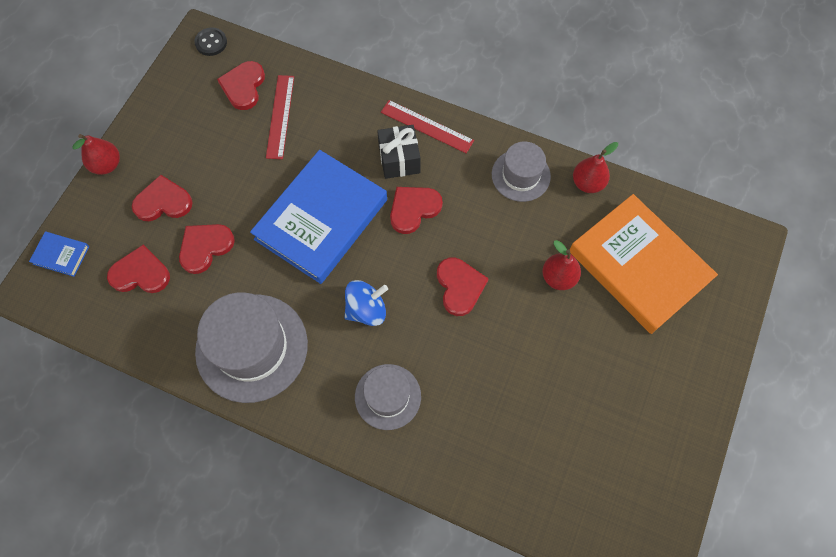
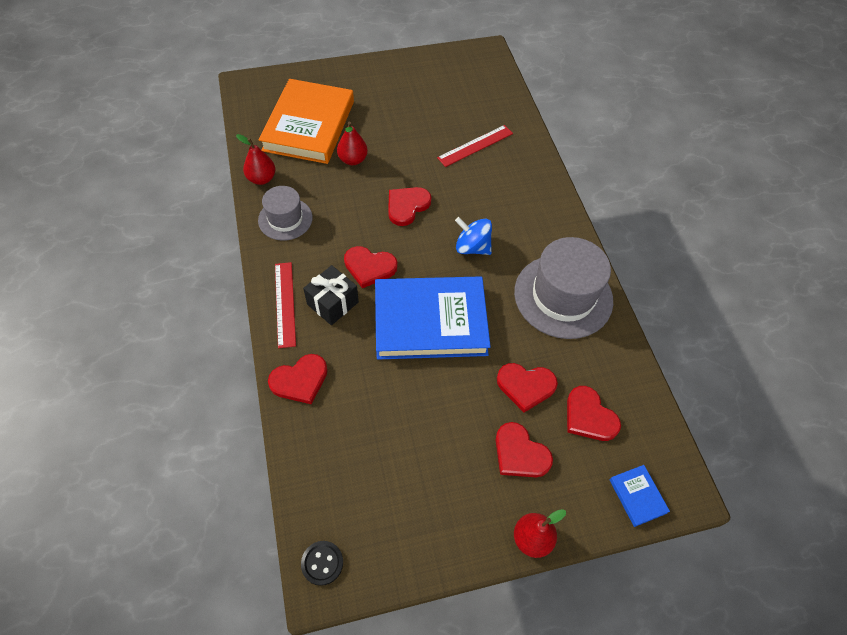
camera: 130 degrees left, 10 degrees down
red heart [217,61,265,110] -> red heart moved to [268,354,328,404]
red ruler [266,75,294,159] -> red ruler moved to [437,125,513,167]
grey hat [355,364,421,430] -> none

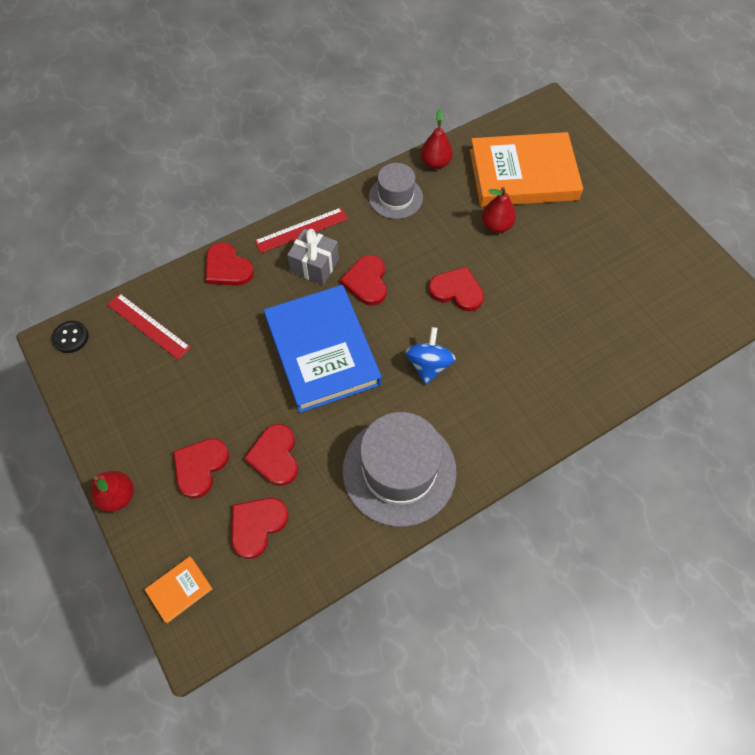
camera: 75 degrees right, 5 degrees up
black gift [303,265,359,325] -> grey gift [287,229,339,285]
red ruler [437,125,513,167] -> red ruler moved to [107,293,191,360]
blue book [610,465,670,527] -> orange book [145,556,212,623]

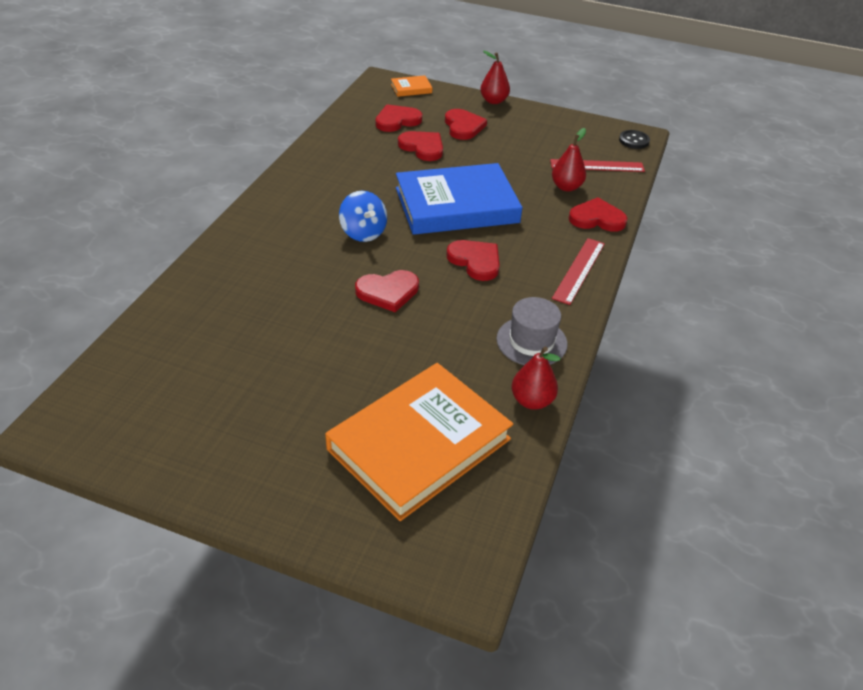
camera: 140 degrees right, 20 degrees down
orange book [145,556,212,623] -> orange book turned 60 degrees clockwise [391,75,433,97]
red heart [232,498,289,559] -> red heart turned 120 degrees counterclockwise [375,104,422,132]
blue book [264,285,382,413] -> blue book turned 45 degrees counterclockwise [396,163,523,235]
grey gift [287,229,339,285] -> none
grey hat [343,412,457,527] -> none
red pear [482,187,516,233] -> red pear moved to [552,128,586,192]

